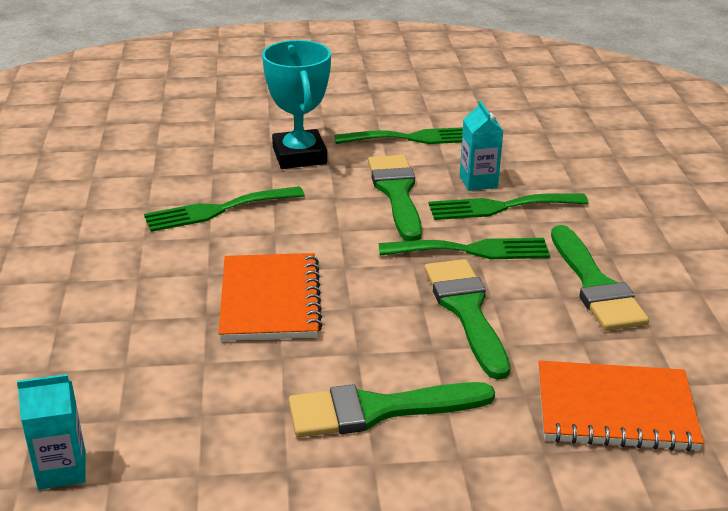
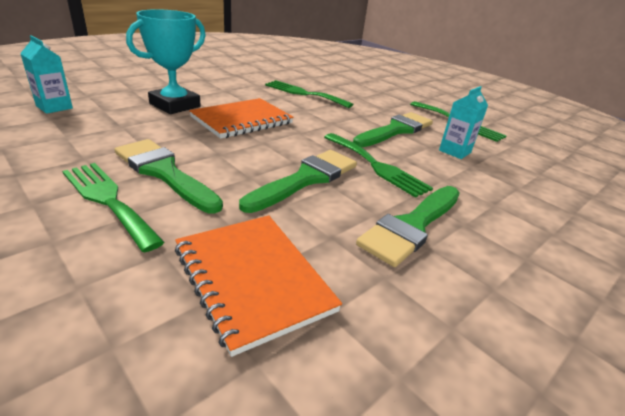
camera: 50 degrees right, 0 degrees up
turquoise trophy [262,40,331,169] -> turquoise trophy moved to [126,9,206,114]
green fork [429,193,588,220] -> green fork moved to [62,163,165,252]

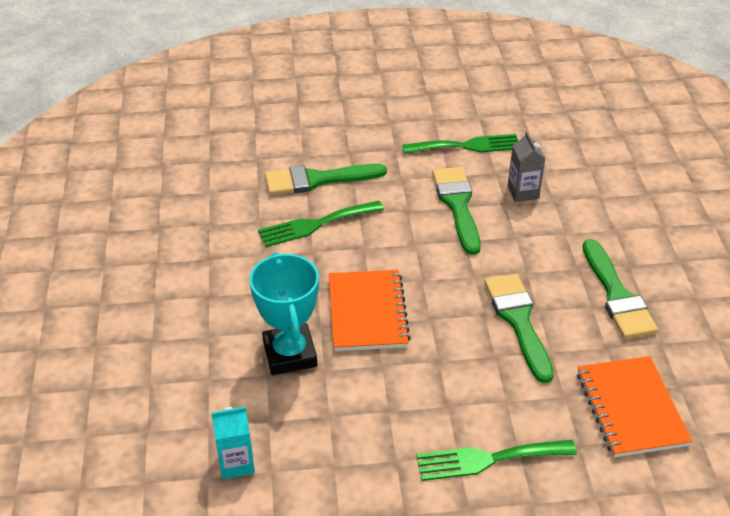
camera: 50 degrees left, 10 degrees up
green brush [115,139,223,213] -> green brush moved to [265,164,387,195]
orange notebook [175,215,342,357] -> orange notebook turned 75 degrees clockwise [577,356,693,458]
green fork [324,133,433,198] -> none
turquoise carton [439,86,488,159] -> grey carton [508,132,545,202]

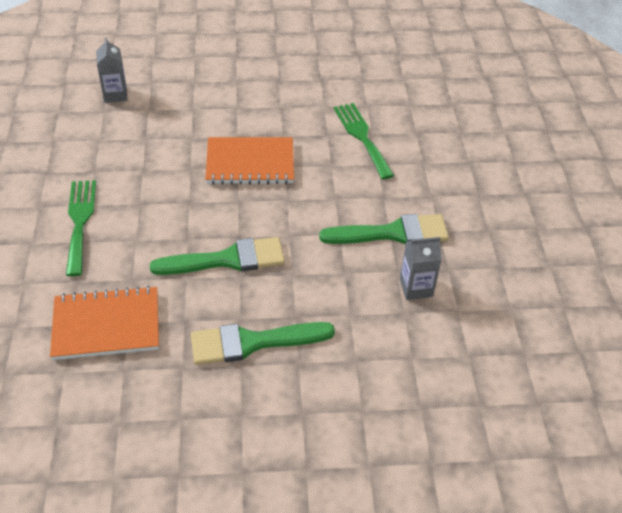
camera: 90 degrees right, 5 degrees up
turquoise carton [211,407,255,479] -> grey carton [96,38,128,103]
turquoise trophy [249,252,319,375] -> none
green brush [265,164,387,195] -> none
green fork [402,134,518,154] -> none

